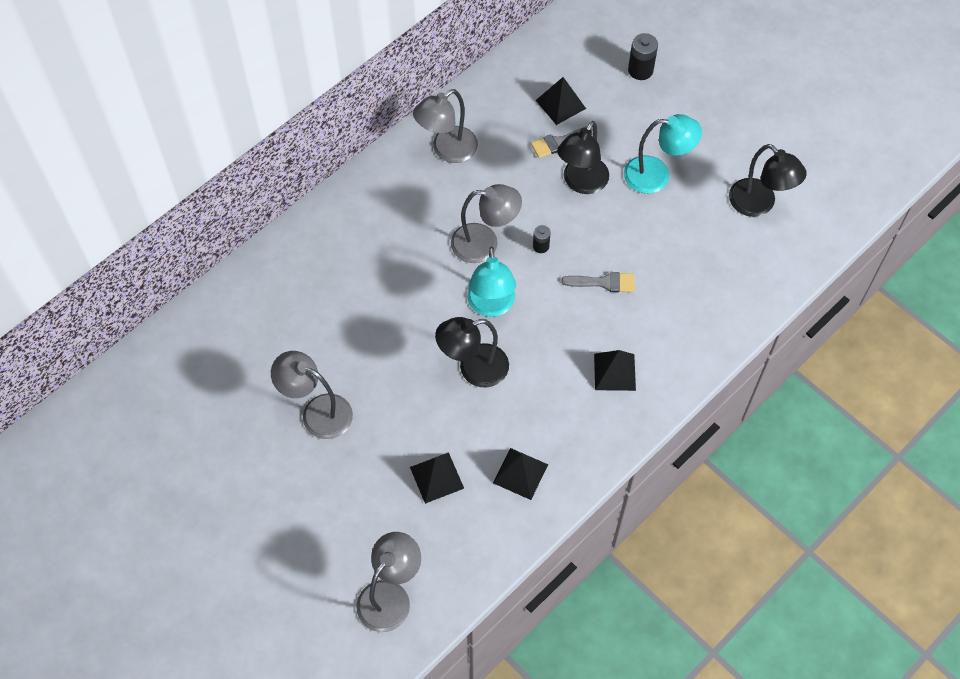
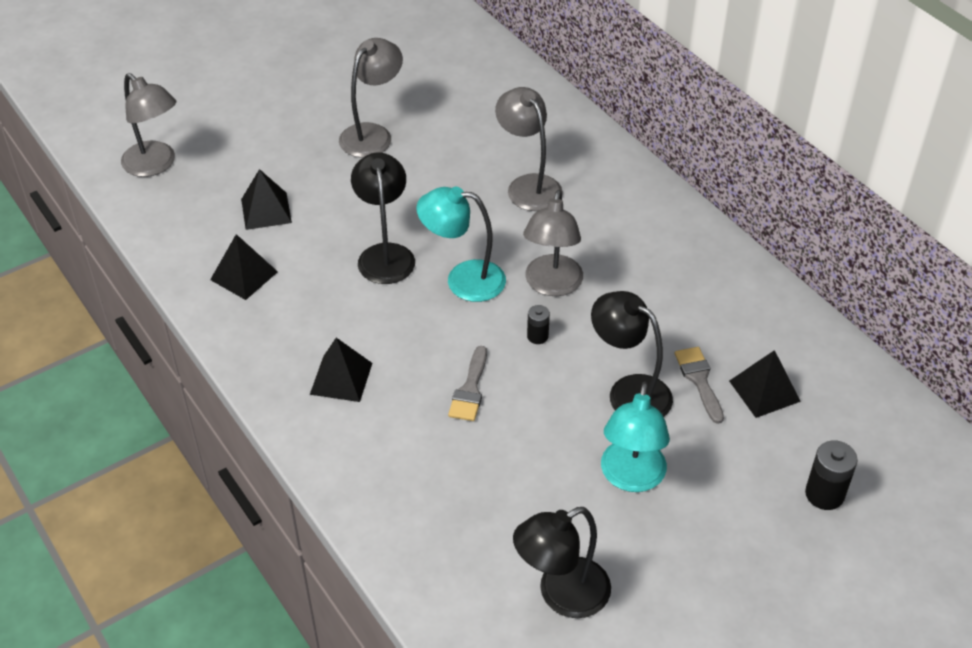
camera: 100 degrees right, 15 degrees down
grey lamp [413,89,478,163] -> grey lamp moved to [495,87,563,211]

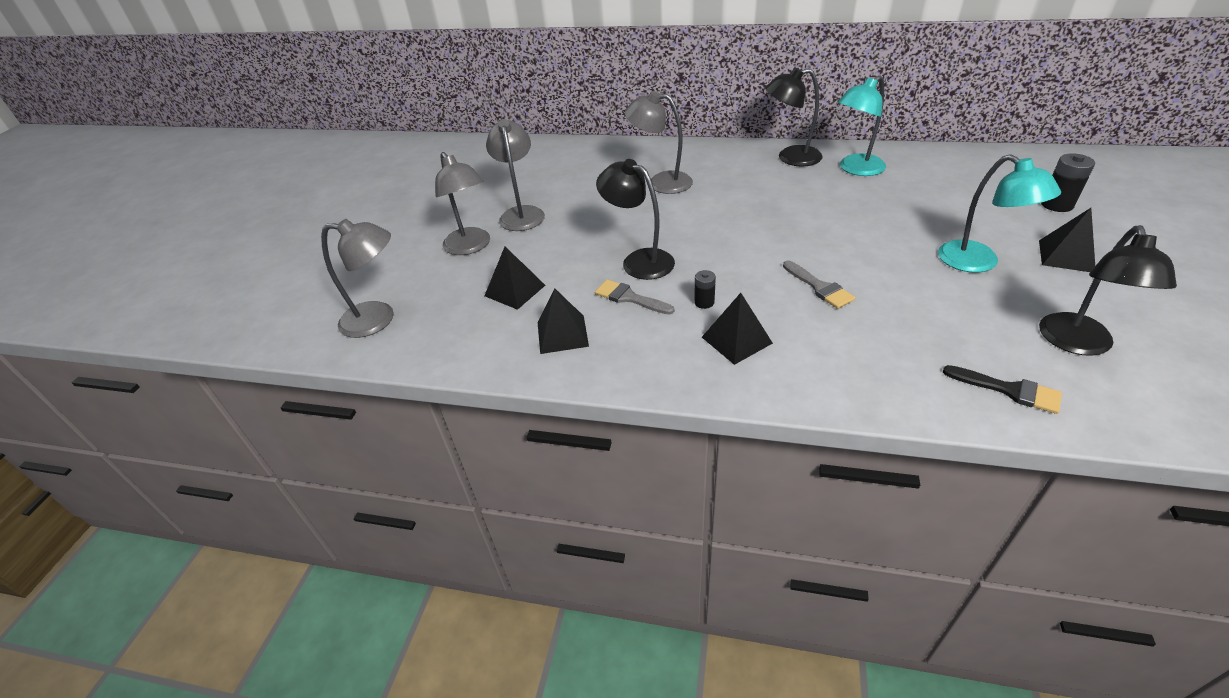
camera: 40 degrees left, 5 degrees down
turquoise lamp [416,187,506,302] -> turquoise lamp moved to [838,75,886,176]
grey lamp [523,190,583,296] -> grey lamp moved to [435,152,490,255]
black battery [527,305,550,344] -> black battery moved to [694,270,716,309]
black lamp [591,291,673,417] -> black lamp moved to [765,68,823,166]
grey brush [675,347,724,424] -> grey brush moved to [595,279,674,315]
black pyramid [729,350,801,418] -> black pyramid moved to [1039,208,1095,272]
none -> black brush [943,365,1062,414]

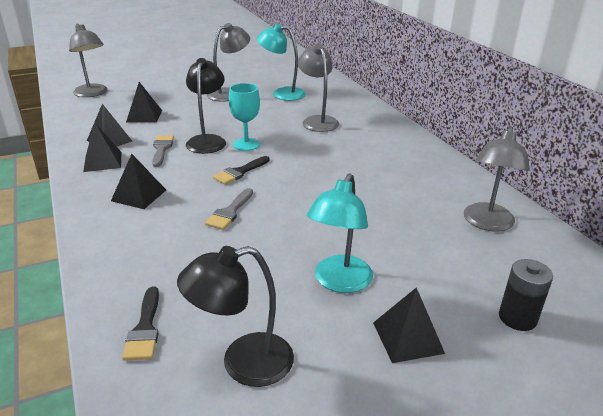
camera: 50 degrees right, 10 degrees down
grey lamp [435,152,490,255] -> grey lamp moved to [464,126,530,231]
black battery [694,270,716,309] -> none
black lamp [765,68,823,166] -> none
turquoise lamp [838,75,886,176] -> turquoise lamp moved to [257,24,306,101]
none -> black pyramid [83,123,121,172]
none -> black brush [213,156,270,185]
none -> turquoise goblet [229,83,260,151]

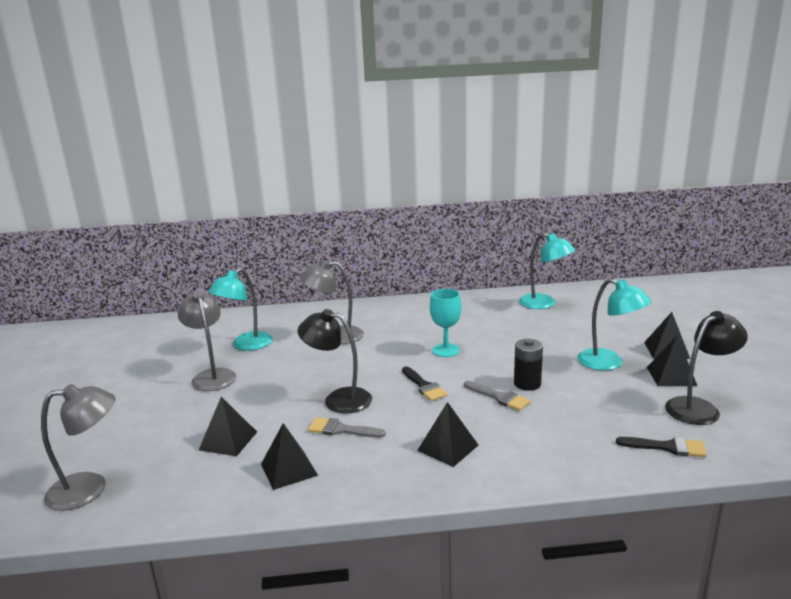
camera: 70 degrees left, 10 degrees down
black pyramid [83,123,121,172] -> black pyramid moved to [647,336,697,386]
black lamp [177,246,294,387] -> black lamp turned 120 degrees counterclockwise [665,311,748,425]
turquoise goblet [229,83,260,151] -> turquoise goblet moved to [430,289,462,357]
grey lamp [464,126,530,231] -> turquoise lamp [519,233,575,309]
black battery [499,259,553,331] -> black battery moved to [514,339,543,391]

